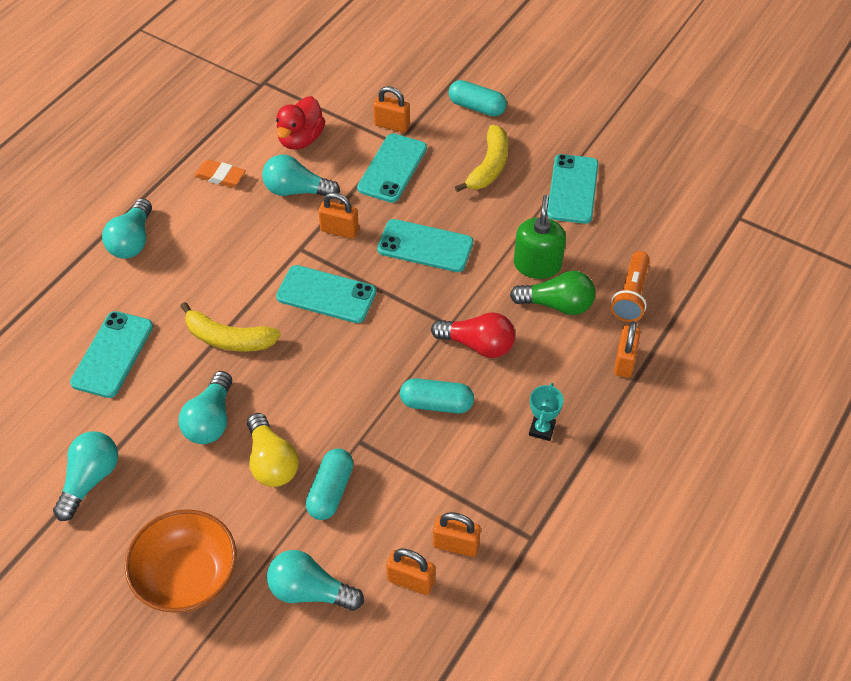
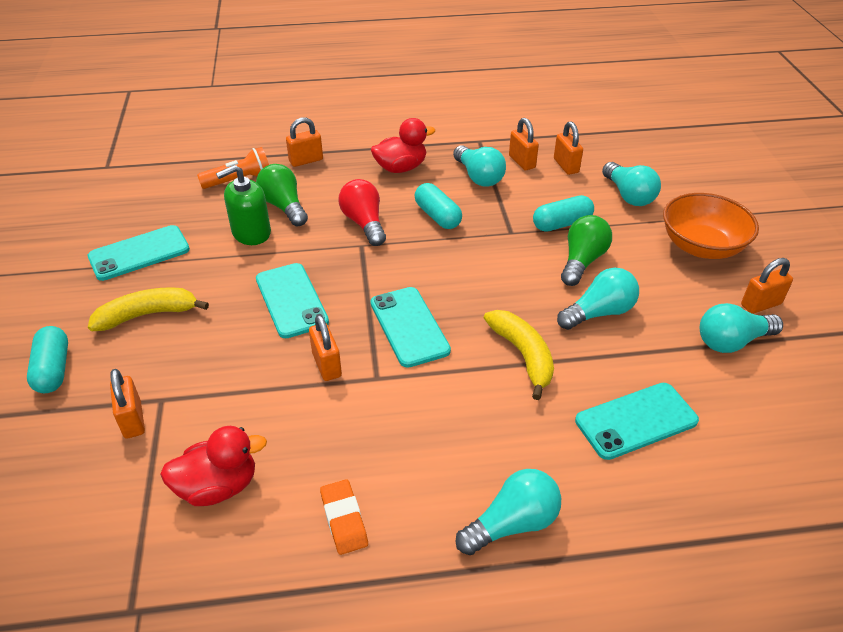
camera: 130 degrees left, 10 degrees down
yellow light bulb [247,413,299,487] -> green light bulb [561,215,612,286]
turquoise light bulb [262,154,340,196] -> turquoise light bulb moved to [453,145,506,186]
turquoise phone [357,133,427,203] -> none
turquoise trophy [529,383,564,441] -> red duck [371,118,435,173]
none -> orange padlock [741,258,793,314]

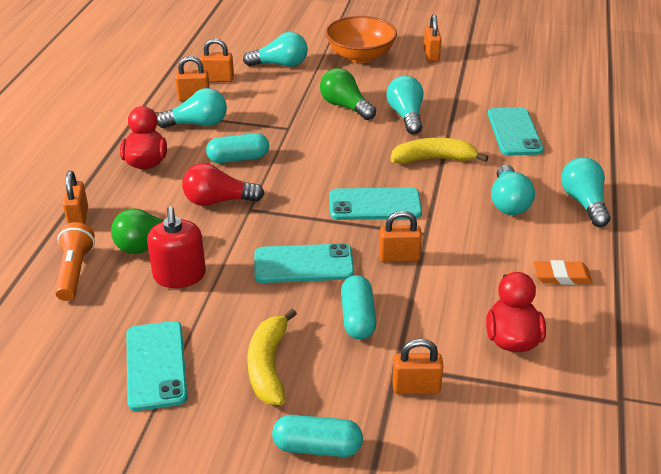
camera: 70 degrees left, 5 degrees down
green soap dispenser [216,165,271,245] -> red soap dispenser [147,206,206,288]
turquoise capsule [533,195,594,232] -> turquoise capsule moved to [341,275,376,339]
turquoise light bulb [700,303,783,353] -> turquoise light bulb moved to [491,164,535,215]

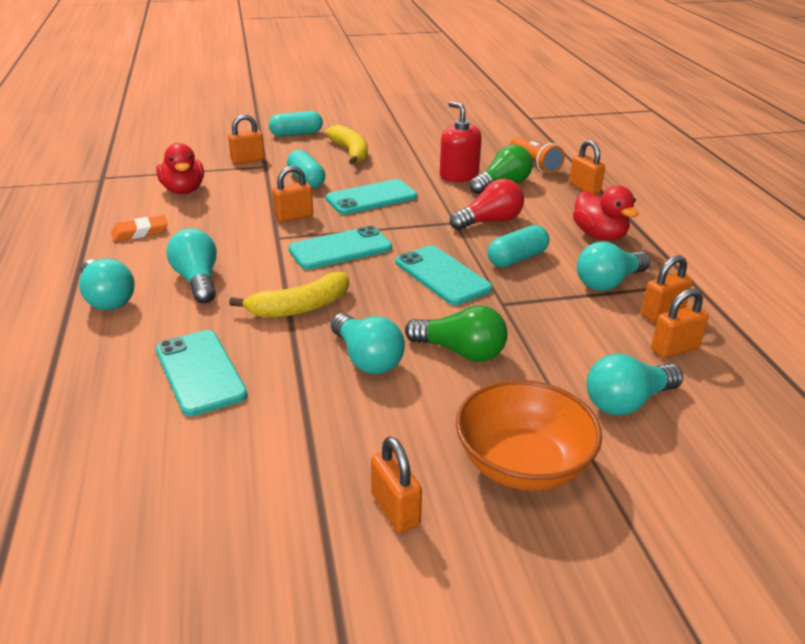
camera: 155 degrees right, 5 degrees down
turquoise phone [126,321,187,411] -> turquoise phone moved to [396,245,493,305]

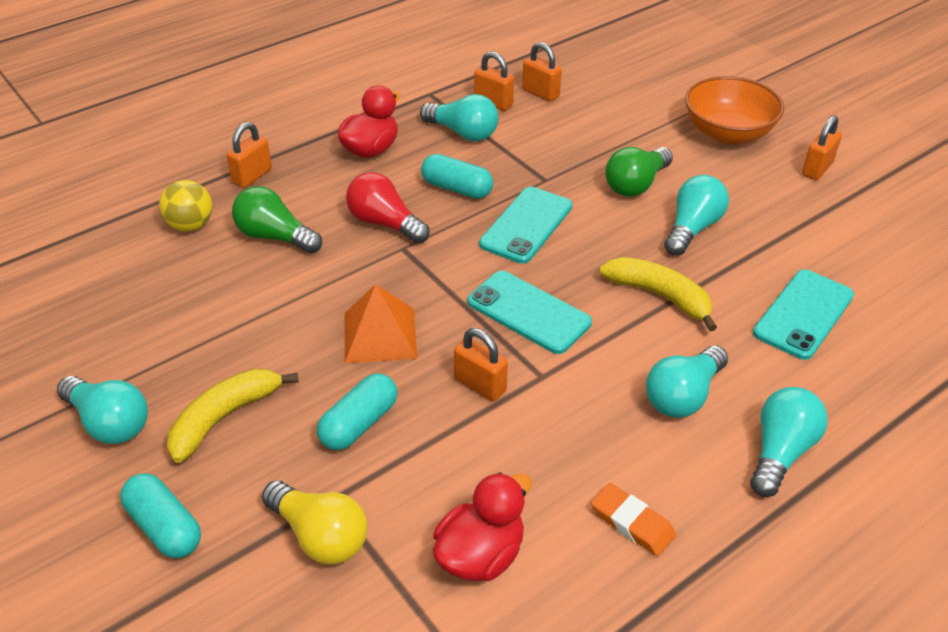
camera: 115 degrees left, 10 degrees up
orange padlock [228,114,265,164] -> yellow light bulb [262,480,367,565]
turquoise phone [326,179,417,215] -> orange pyramid [345,284,417,363]
green light bulb [405,305,508,362] -> green light bulb turned 135 degrees counterclockwise [605,147,673,197]
red soap dispenser [440,101,482,182] -> none
orange flashlight [510,137,565,173] -> yellow ball [159,180,213,232]
turquoise light bulb [587,354,683,416] -> turquoise light bulb moved to [57,376,148,444]

